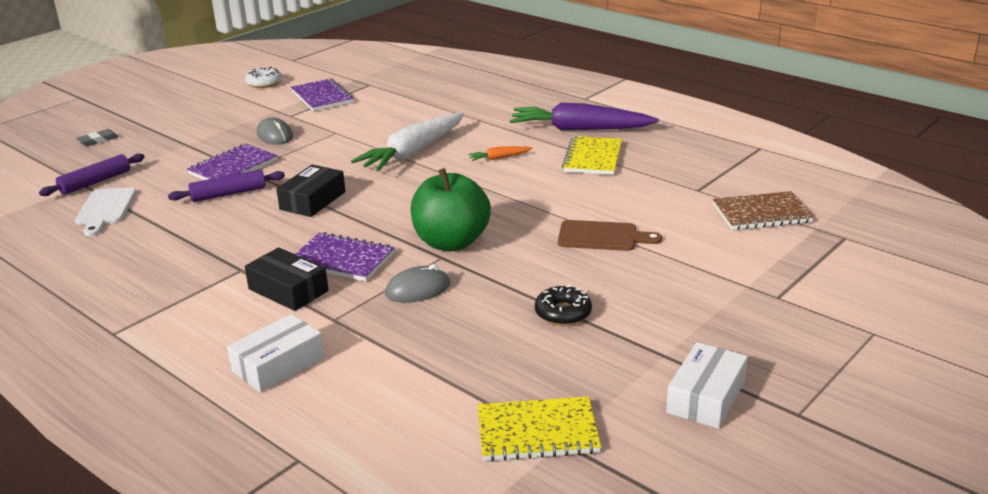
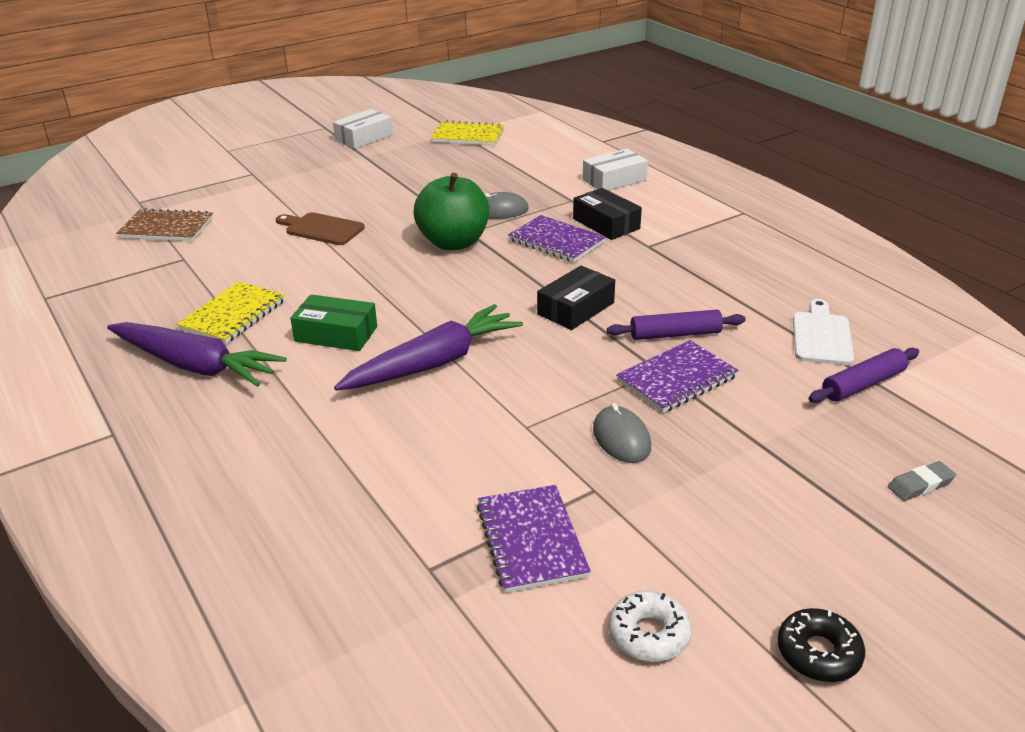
camera: 165 degrees left, 5 degrees up
white carrot [351,113,464,171] -> purple carrot [334,304,523,391]
orange carrot [468,146,533,161] -> green box [290,294,377,351]
black donut [535,284,592,326] -> black donut moved to [777,608,865,682]

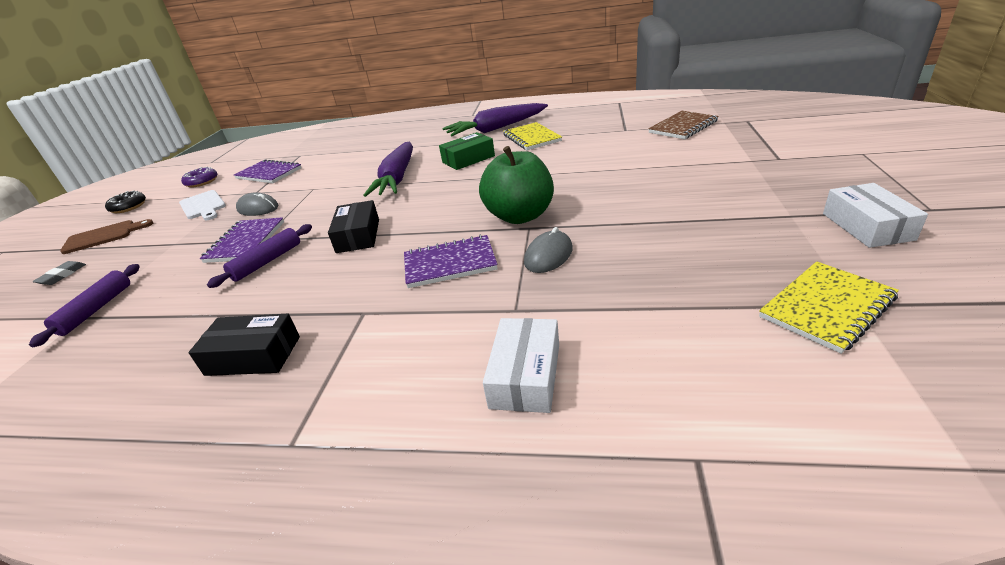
camera: 135 degrees right, 0 degrees up
brown cutting board [276,212,365,245] -> brown cutting board moved to [60,219,153,254]
black box [573,188,642,240] -> black box moved to [188,314,300,376]
white donut [608,591,691,662] -> purple donut [181,167,217,187]
white cutting board [793,299,854,365] -> white cutting board moved to [179,190,226,220]

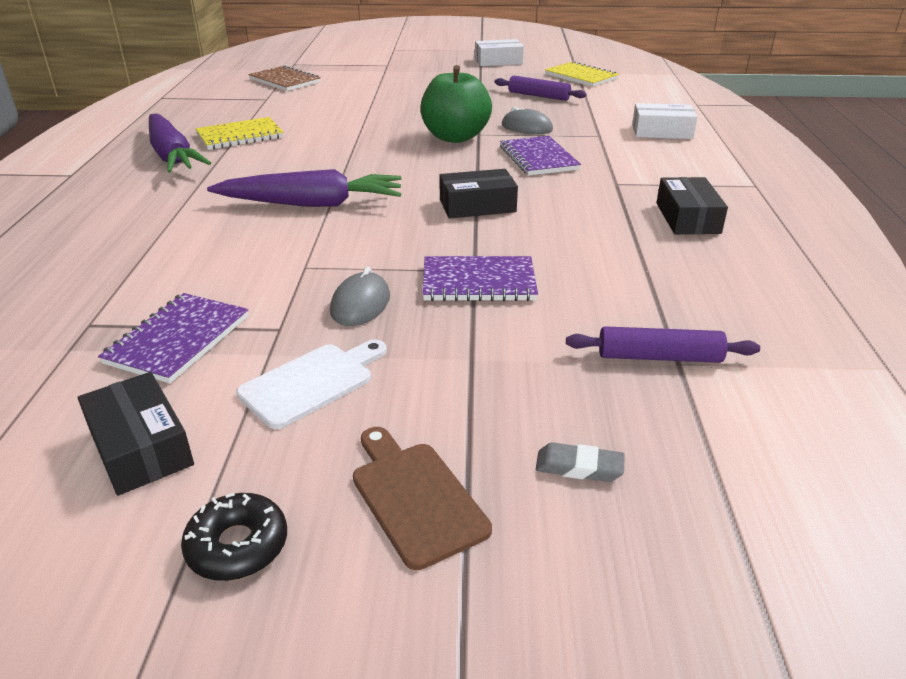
camera: 100 degrees left, 0 degrees up
purple donut [181,167,217,187] -> black box [78,372,194,496]
purple rolling pin [207,224,312,288] -> purple rolling pin moved to [495,76,587,101]
green box [439,132,495,170] -> none

